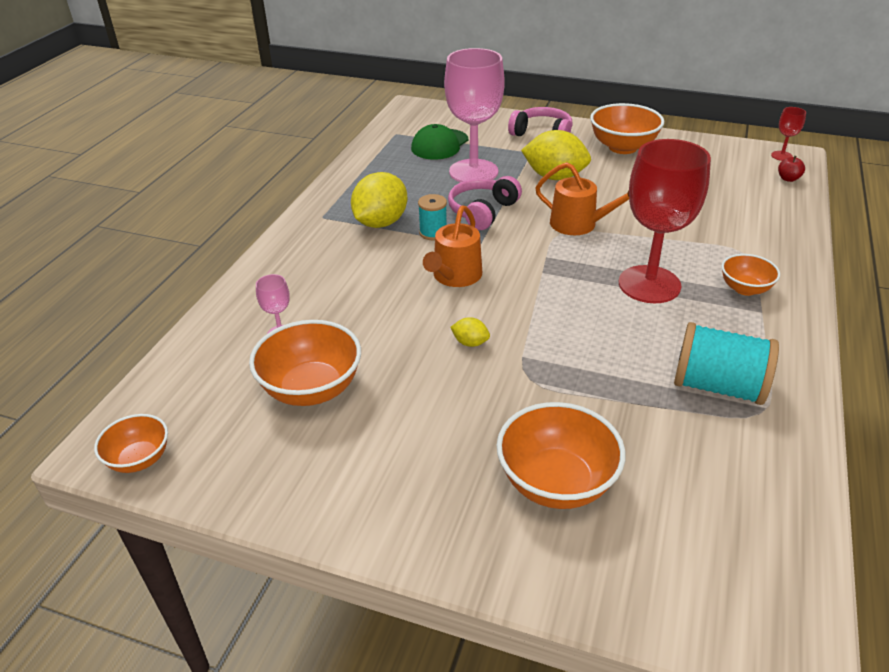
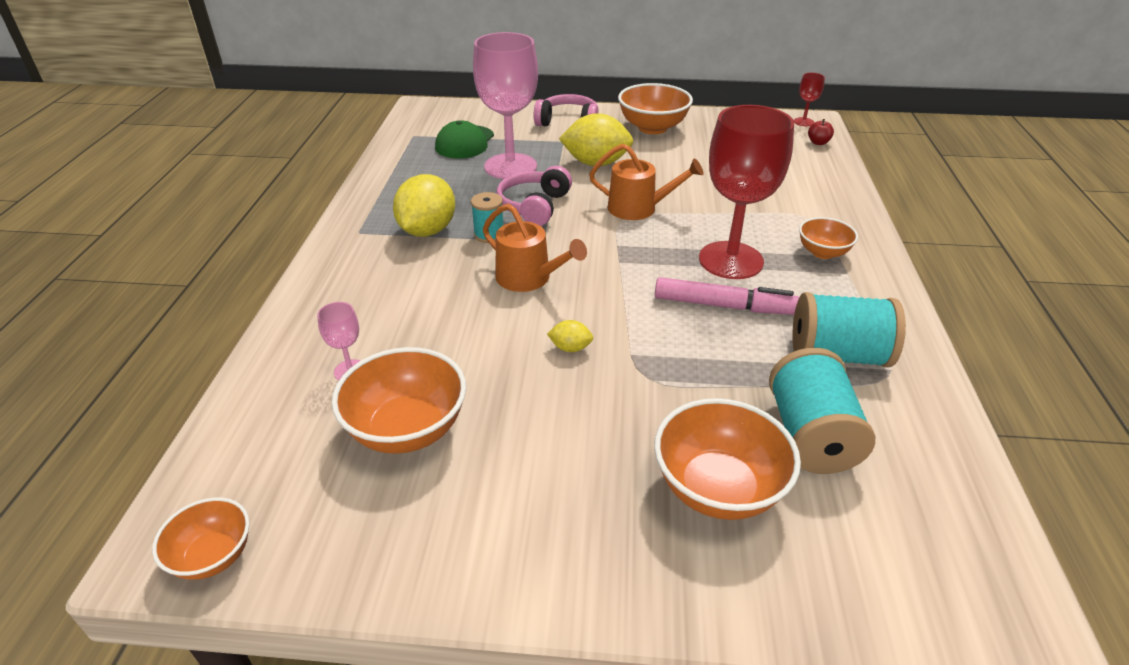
camera: 15 degrees left, 0 degrees up
orange watering can [423,205,482,287] -> orange watering can turned 60 degrees counterclockwise [483,204,587,292]
none -> pink marker [655,277,799,315]
none -> turquoise spool [769,348,875,474]

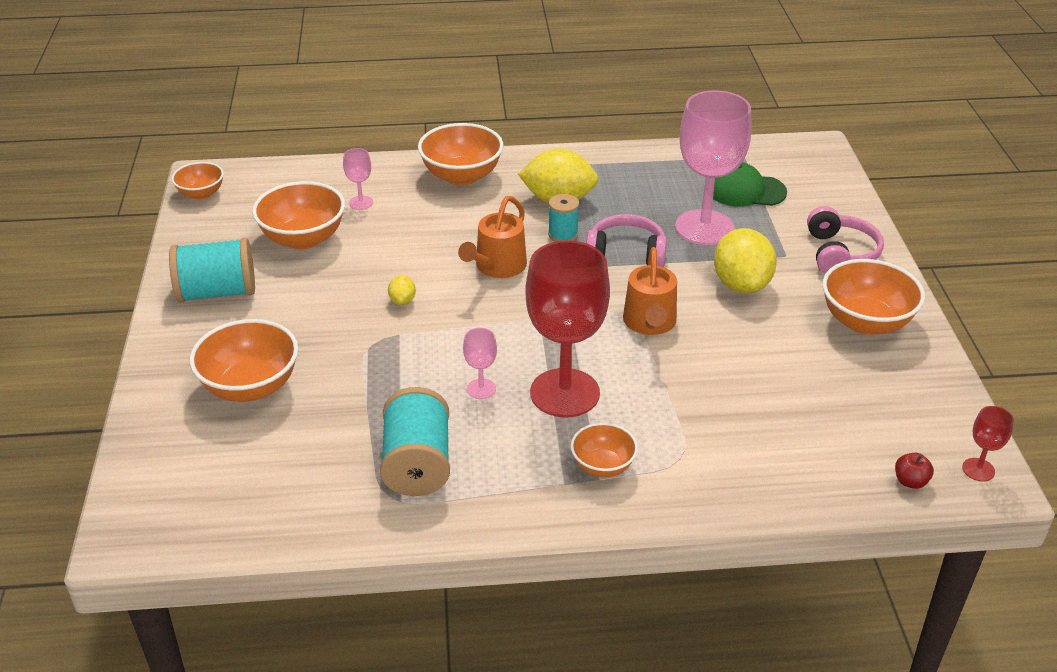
camera: 80 degrees right, 0 degrees up
pink marker [655,277,799,315] -> pink goblet [463,328,497,399]
turquoise spool [769,348,875,474] -> turquoise spool moved to [169,238,255,303]
none -> orange bowl [418,123,503,185]

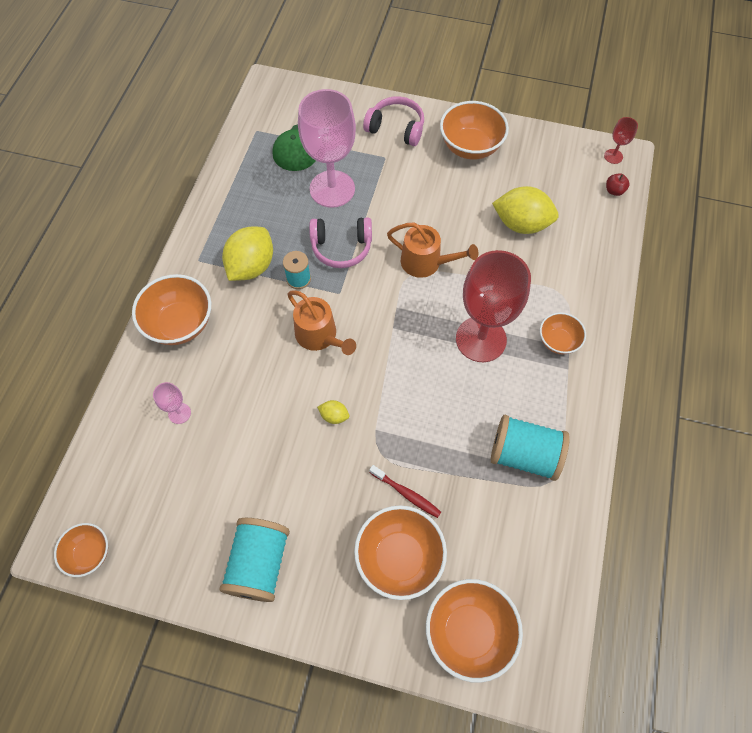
camera: 70 degrees left, 25 degrees up
orange bowl [252,181,345,250] -> orange bowl moved to [426,579,523,683]
pink goblet [463,328,497,399] -> none
pink headphones [586,214,667,267] -> pink headphones turned 120 degrees counterclockwise [309,217,372,268]
yellow lemon [714,228,777,294] -> yellow lemon moved to [492,186,559,234]
none -> red toothbrush [369,465,441,518]

